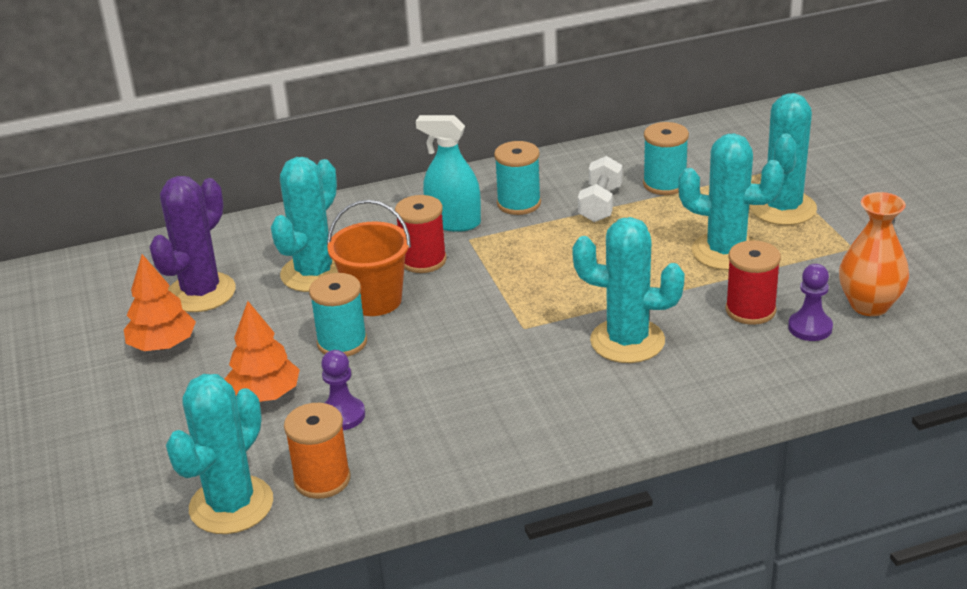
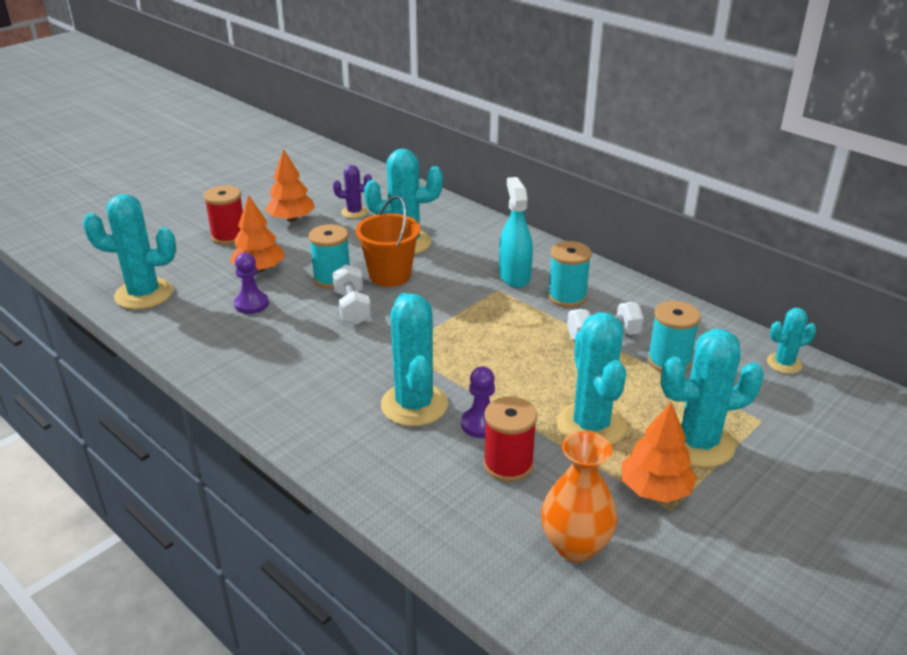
camera: 60 degrees right, 0 degrees up
purple cactus [150,176,236,312] -> purple cactus [333,165,372,219], size x0.54
orange spool [284,403,351,499] -> none
red spool [395,195,447,273] -> red spool moved to [204,186,243,245]
purple pawn [788,264,833,341] -> purple pawn moved to [461,366,495,438]
none -> white dumbbell [332,265,371,325]
none -> orange tree [622,402,697,503]
none -> turquoise cactus [767,308,816,374]

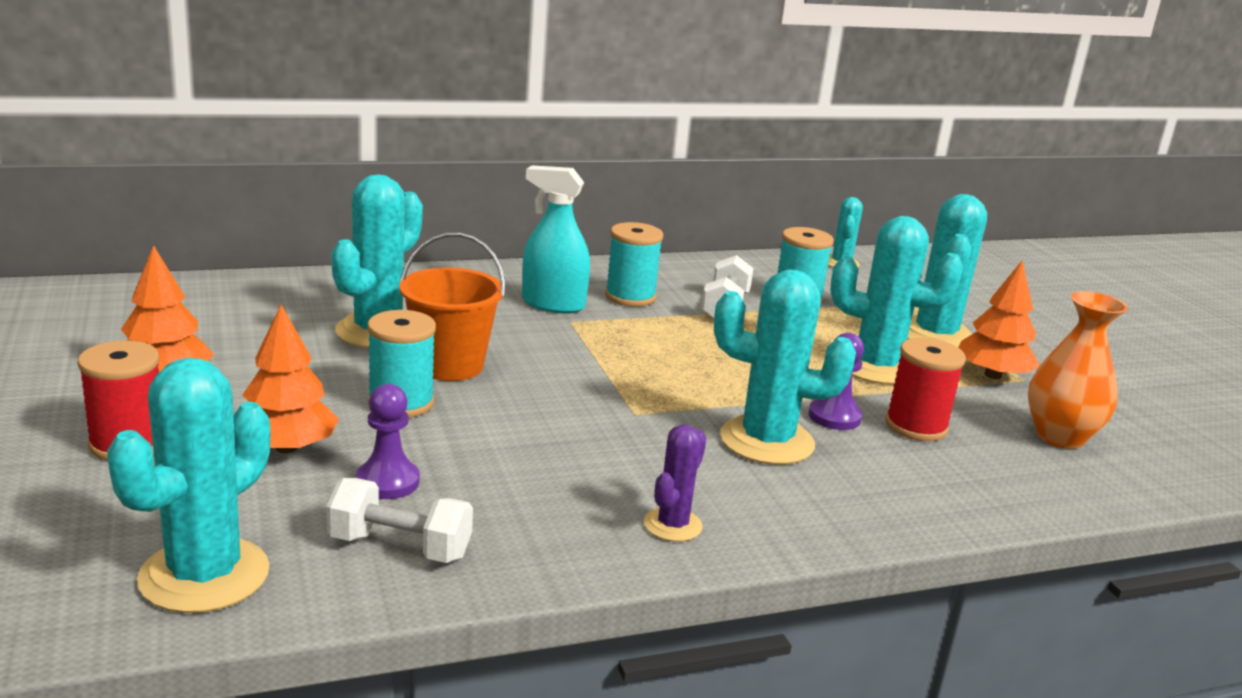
camera: 65 degrees left, 10 degrees down
white dumbbell [332,265,371,325] -> white dumbbell moved to [326,478,473,563]
purple cactus [333,165,372,219] -> purple cactus moved to [644,424,706,542]

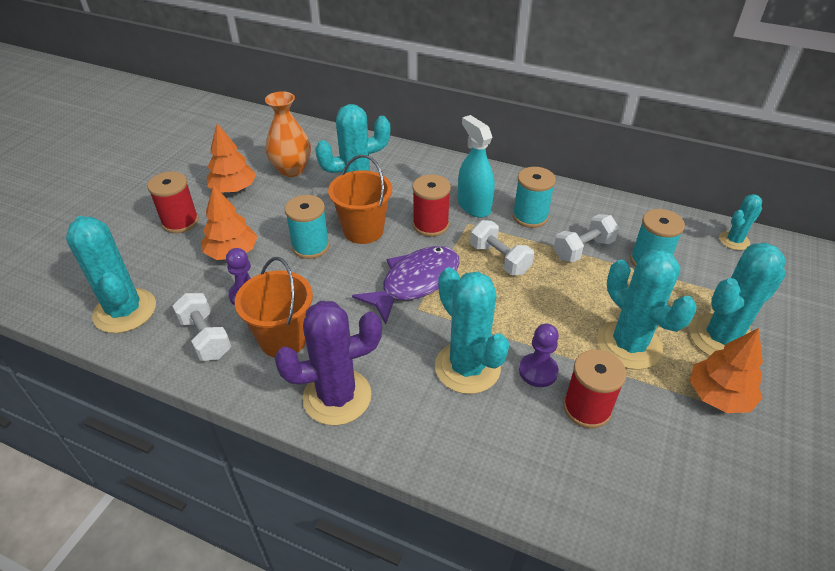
camera: 45 degrees right, 20 degrees up
turquoise cactus [107,358,270,613] -> turquoise cactus turned 75 degrees clockwise [66,216,156,333]
purple cactus [644,424,706,542] -> purple cactus [274,301,382,426], size x1.85
orange vase [1028,291,1128,449] -> orange vase moved to [265,91,311,177]
none -> orange bucket [235,257,313,357]
none -> purple fish [352,246,460,324]
none -> red spool [412,174,451,237]
none -> white dumbbell [470,220,534,275]

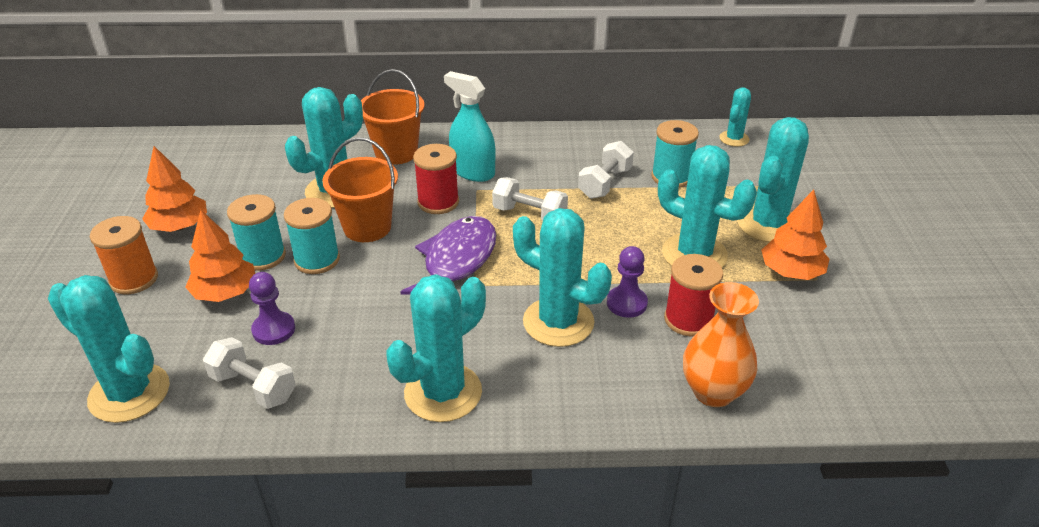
camera: 25 degrees left, 5 degrees down
red spool [147,171,199,233] -> orange spool [90,216,158,294]
orange bucket [235,257,313,357] -> orange bucket moved to [361,69,425,165]
orange vase [265,91,311,177] -> orange vase moved to [683,282,759,407]
purple cactus [274,301,382,426] -> turquoise cactus [386,274,486,422]
turquoise spool [513,167,556,228] -> turquoise spool moved to [227,194,286,271]

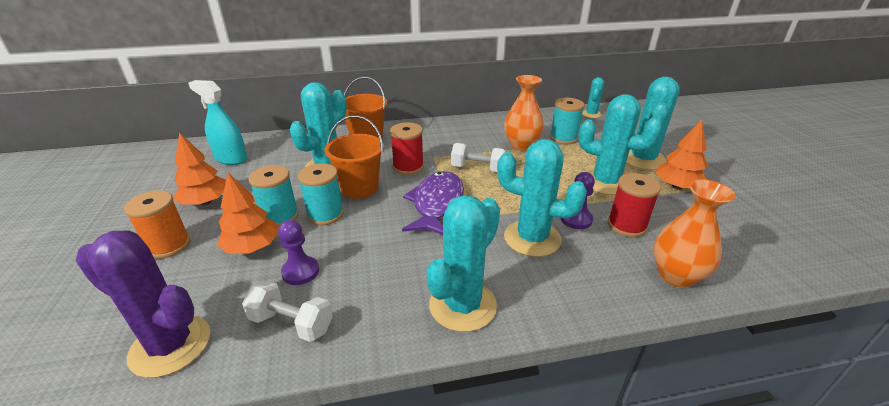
camera: 10 degrees left, 5 degrees down
turquoise cactus [48,275,170,423] -> purple cactus [76,230,210,378]
turquoise spray bottle [444,71,496,182] -> turquoise spray bottle moved to [188,80,247,165]
white dumbbell [578,141,634,199] -> orange vase [504,75,544,151]

